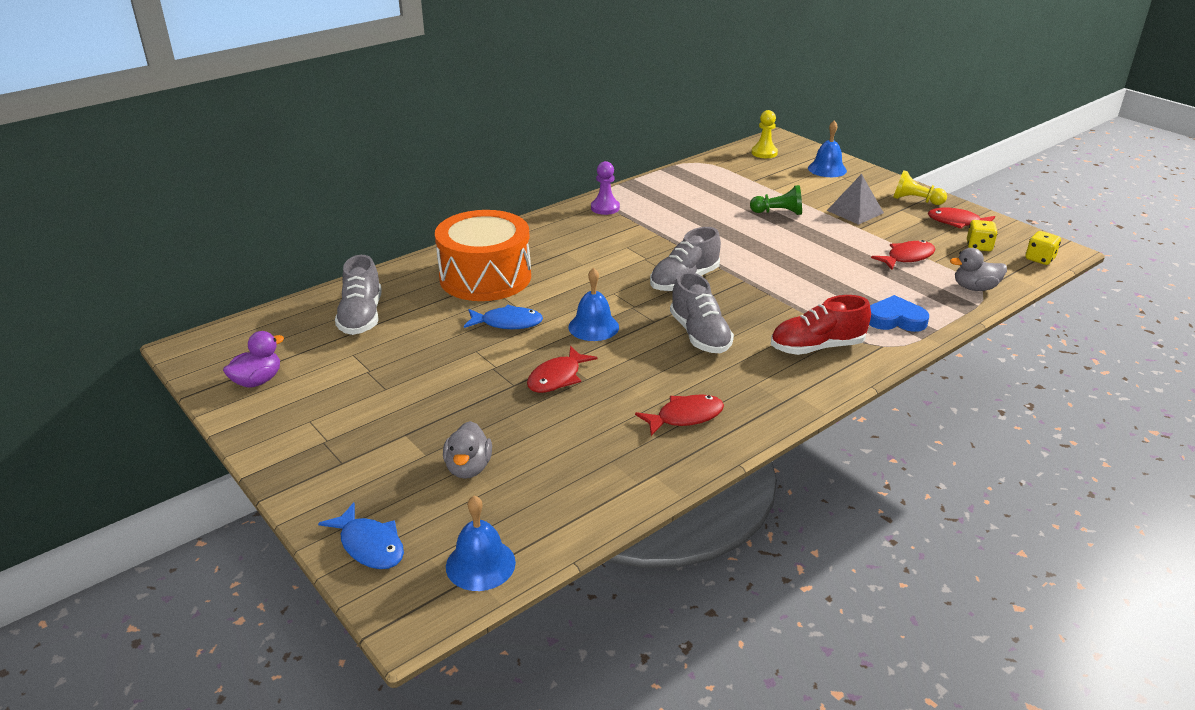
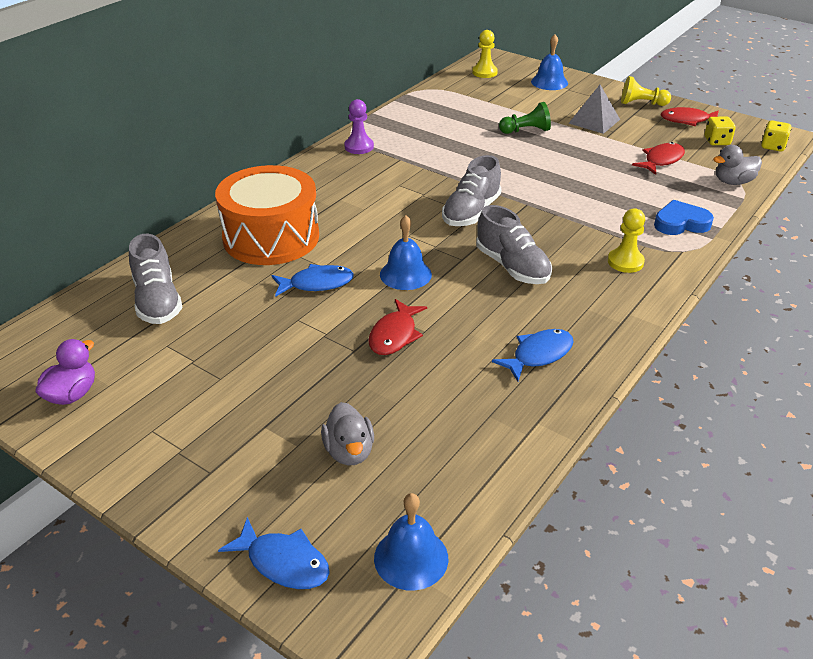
camera: 15 degrees left, 5 degrees up
red fish [635,394,724,436] -> blue fish [492,329,574,382]
red shoe [771,295,871,355] -> yellow pawn [608,209,645,273]

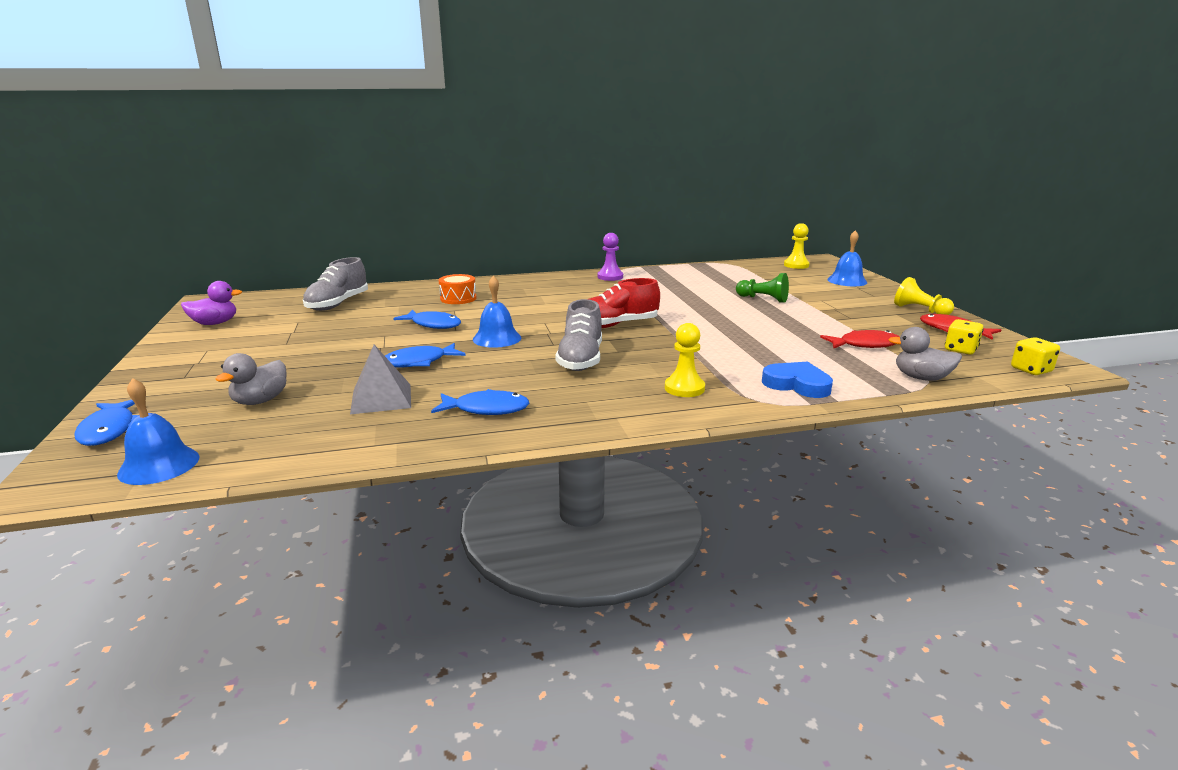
camera: 40 degrees right, 15 degrees down
orange drum [215,165,319,265] -> orange drum [439,274,477,304], size x0.45
red fish [368,299,427,355] -> blue fish [385,343,466,368]
grey shoe [442,155,502,226] -> red shoe [589,278,660,328]
grey pyramid [569,85,620,134] -> grey pyramid moved to [350,345,411,414]

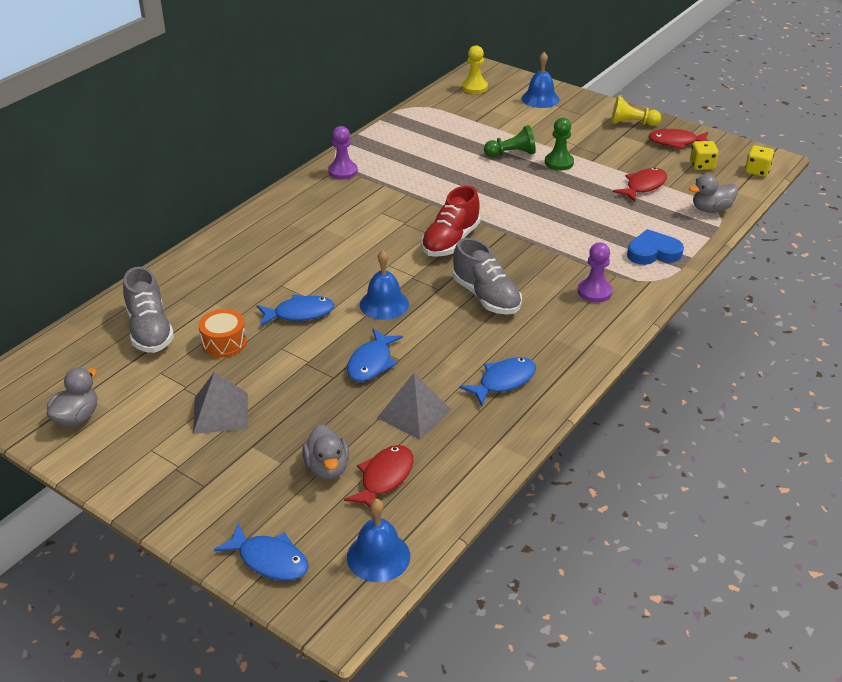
camera: 40 degrees left, 15 degrees up
purple duck [181,281,242,325] -> grey duck [47,368,97,427]
orange drum [439,274,477,304] -> orange drum moved to [198,309,247,358]
yellow pawn [665,323,705,397] -> purple pawn [578,242,612,303]
none -> grey pyramid [193,372,248,434]
none -> red fish [344,445,414,508]
none -> green pawn [545,118,574,170]

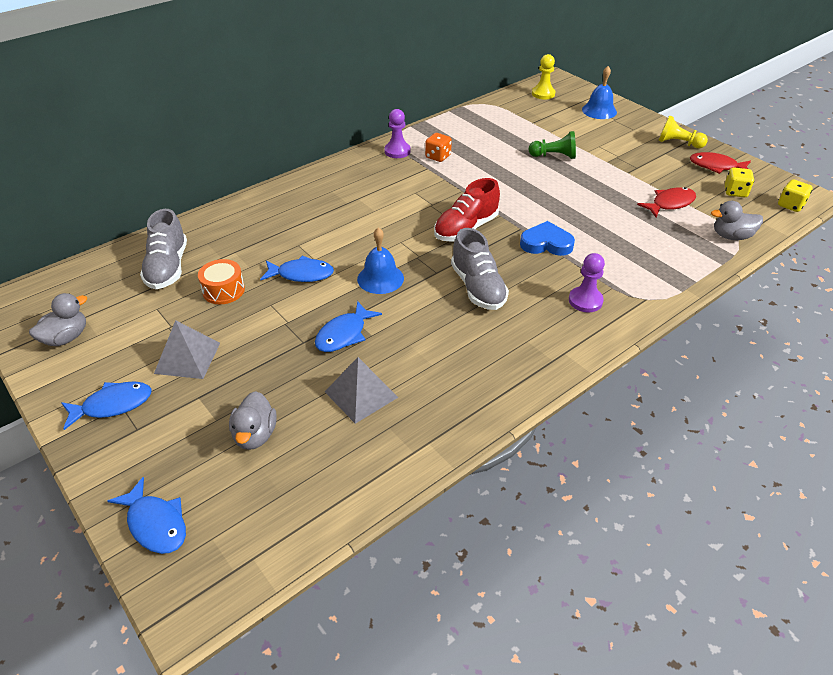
camera: 15 degrees right, 5 degrees up
red fish [344,445,414,508] -> none
blue bell [347,499,410,582] -> none
blue fish [459,357,536,406] -> blue fish moved to [61,381,152,430]
green pawn [545,118,574,170] -> none
blue heart [627,229,684,265] -> blue heart moved to [520,221,575,256]
none -> orange dice [425,133,452,162]

